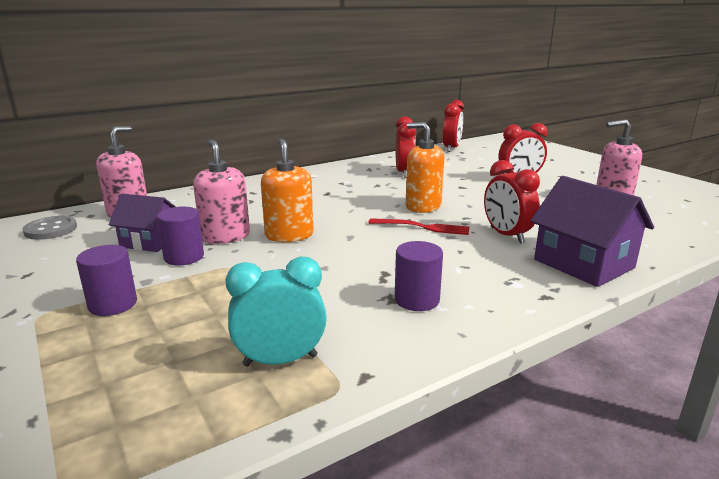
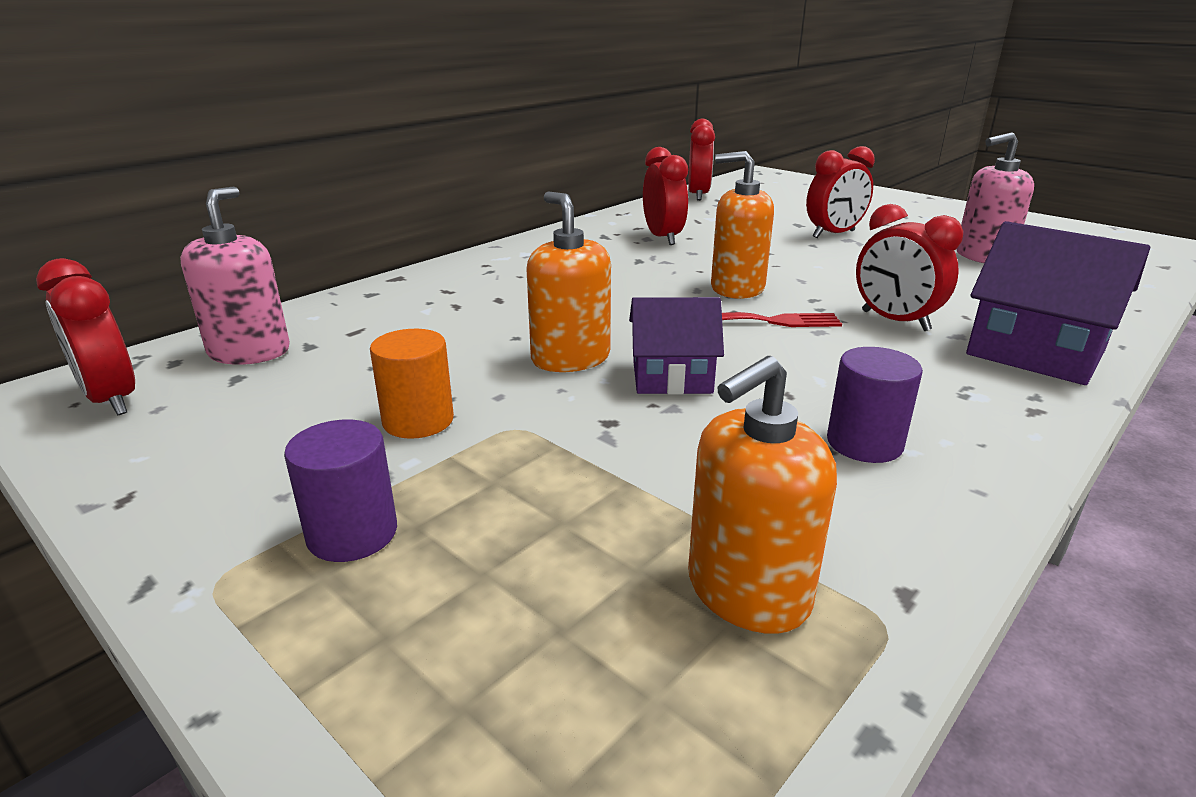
camera: 15 degrees left, 5 degrees up
grey button [22,216,77,240] -> red clock [36,258,135,415]
purple house [109,194,175,252] -> purple house moved to [629,297,724,395]
purple cylinder [157,207,204,265] -> orange cylinder [370,329,454,439]
pink soap dispenser [193,140,250,244] -> none
turquoise clock [225,257,327,367] -> orange soap dispenser [688,356,837,634]

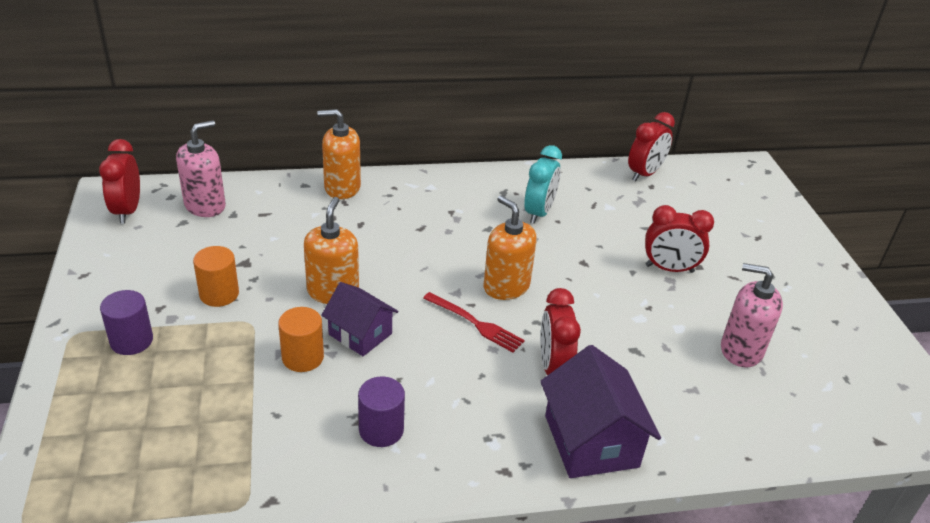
camera: 35 degrees right, 10 degrees up
red clock [643,147,688,245] -> turquoise clock [524,145,562,224]
orange soap dispenser [688,356,837,634] -> orange soap dispenser moved to [317,109,361,199]
none -> orange cylinder [278,307,324,372]

